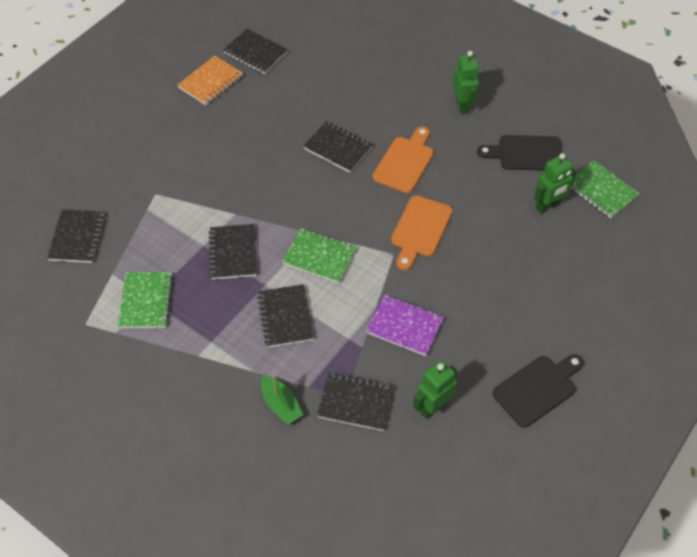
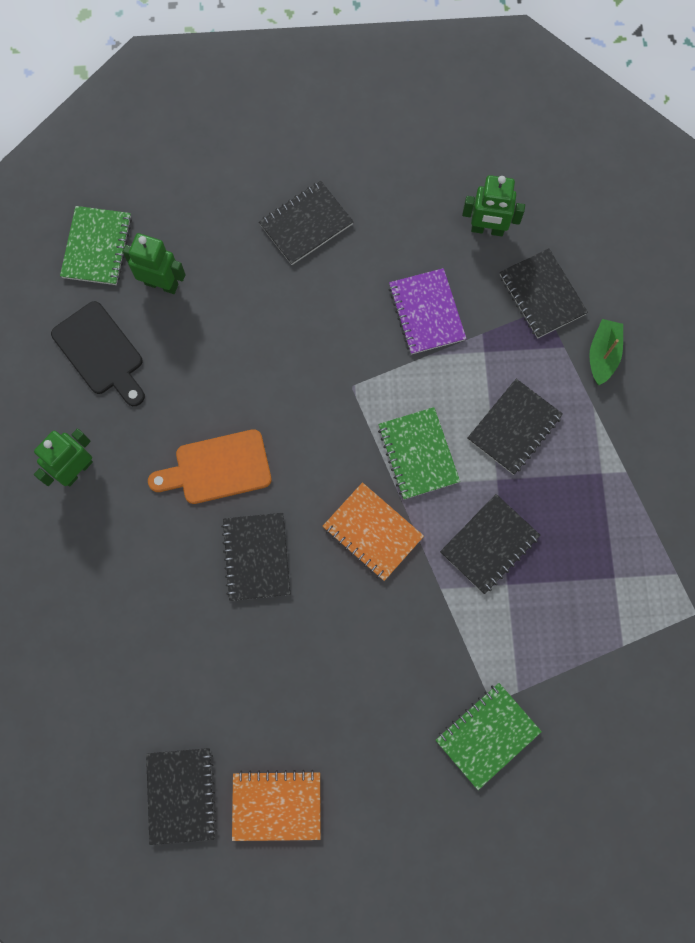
camera: 130 degrees left, 20 degrees up
black notebook [47,209,106,263] -> black notebook moved to [259,181,354,265]
green notebook [118,272,173,328] -> green notebook moved to [435,683,542,790]
orange cutting board [391,195,452,270] -> none
black cutting board [493,354,584,428] -> none
none -> orange notebook [322,482,424,581]

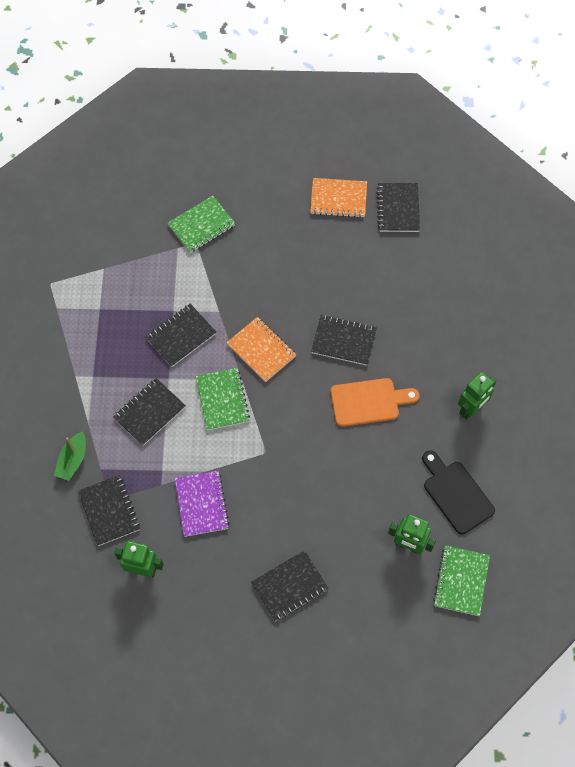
camera: 175 degrees left, 10 degrees down
black notebook [221,513,290,601] -> black notebook turned 75 degrees counterclockwise [311,315,377,366]

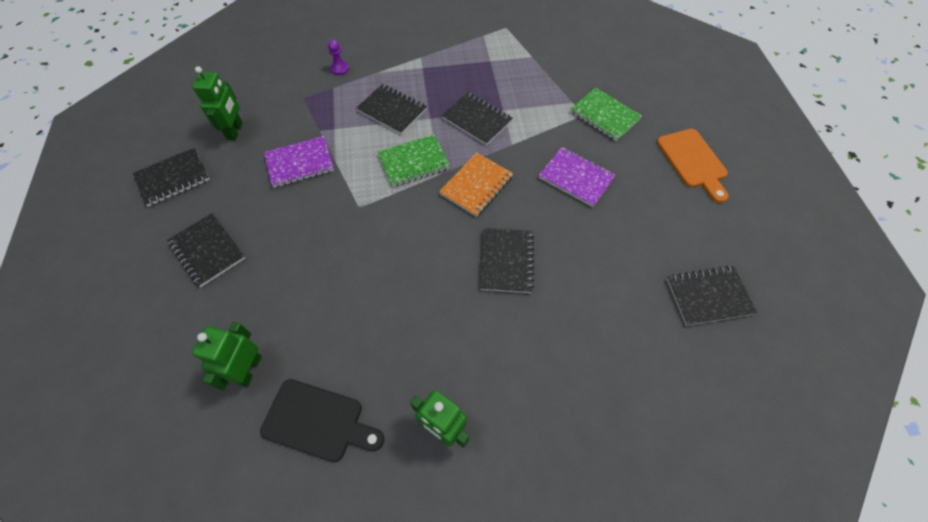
camera: 80 degrees right, 5 degrees down
green boat [54,431,86,481] -> purple pawn [328,40,349,75]
black notebook [78,475,140,546] -> black notebook moved to [133,148,210,207]
orange notebook [310,178,367,218] -> none
orange cutting board [330,378,420,427] -> orange cutting board moved to [657,129,729,203]
black cutting board [422,450,495,534] -> black cutting board turned 60 degrees clockwise [260,379,384,462]
green notebook [433,545,490,616] -> none
none -> purple notebook [539,147,616,207]

